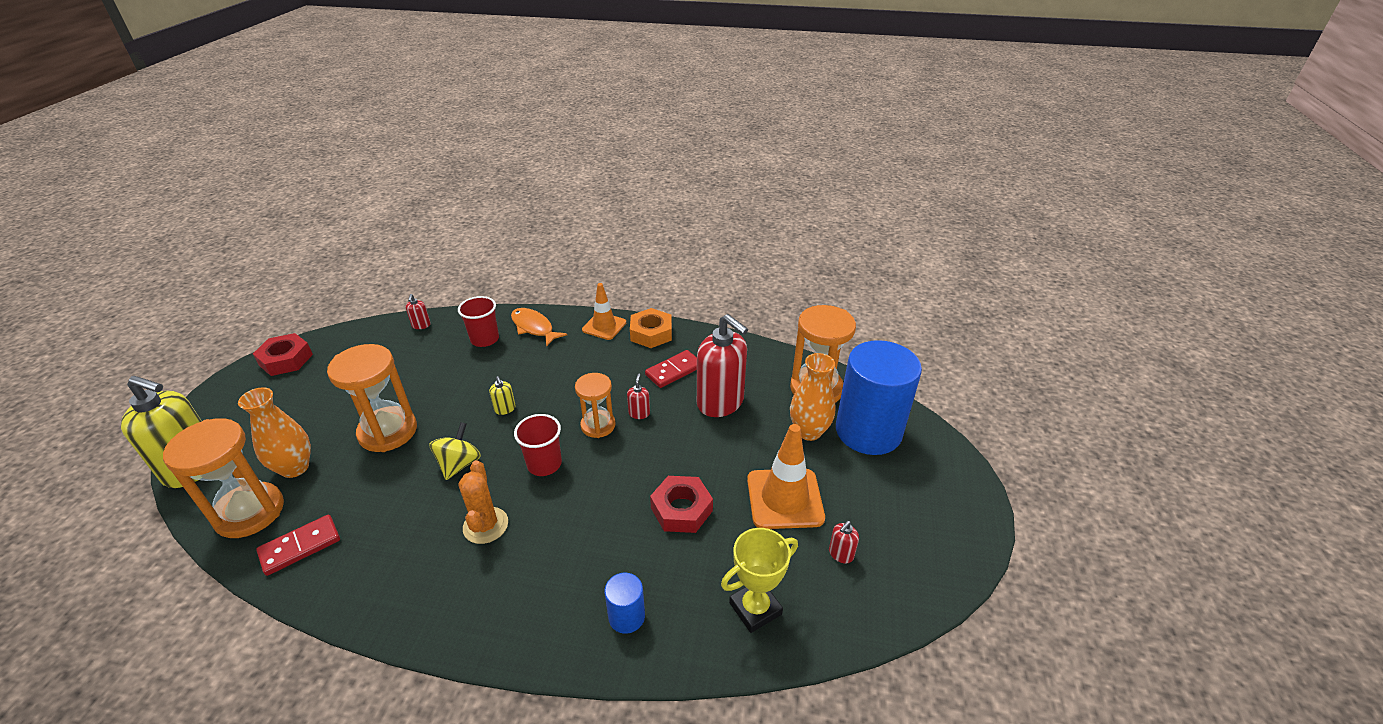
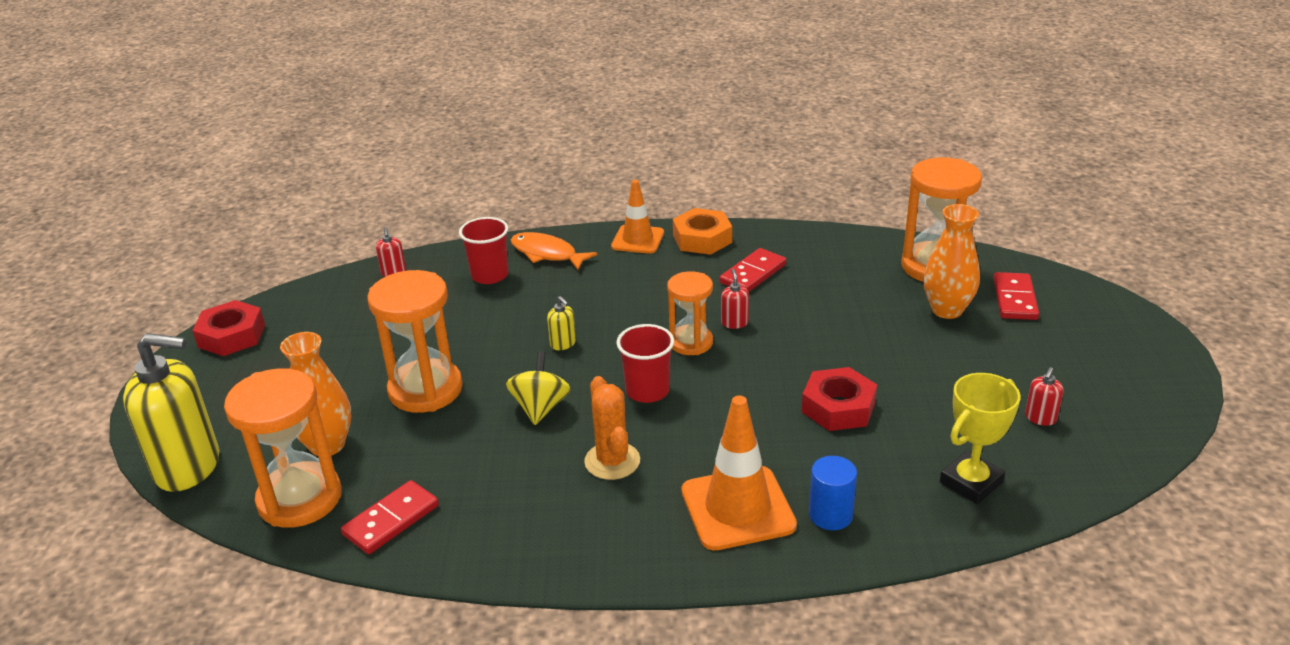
camera: 10 degrees left, 5 degrees down
red soap dispenser [697,314,748,417] -> none
orange traffic cone [747,424,825,529] -> orange traffic cone moved to [682,396,797,551]
blue cylinder [836,340,922,455] -> red domino [993,272,1039,320]

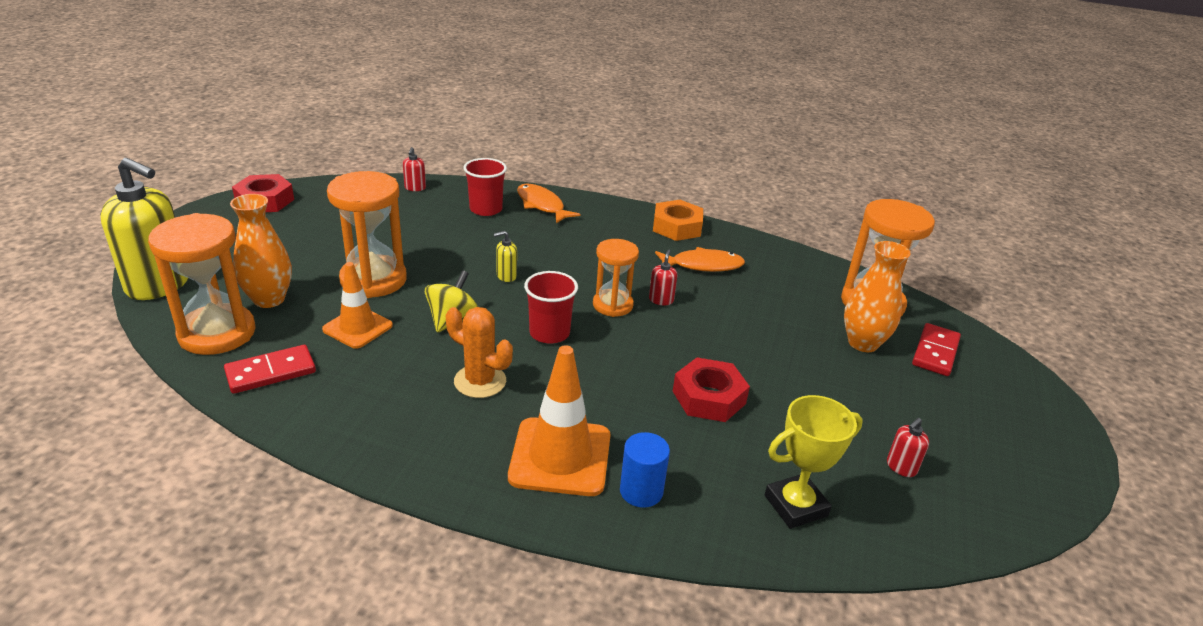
camera: 15 degrees right, 0 degrees up
yellow soap dispenser [547,296,576,350] -> yellow soap dispenser turned 90 degrees clockwise [494,231,517,282]
orange cactus [584,376,640,480] -> orange cactus turned 60 degrees counterclockwise [446,307,513,398]
orange traffic cone [611,180,664,254] -> orange traffic cone moved to [322,262,393,349]
red domino [720,248,786,292] -> orange fish [655,247,745,272]

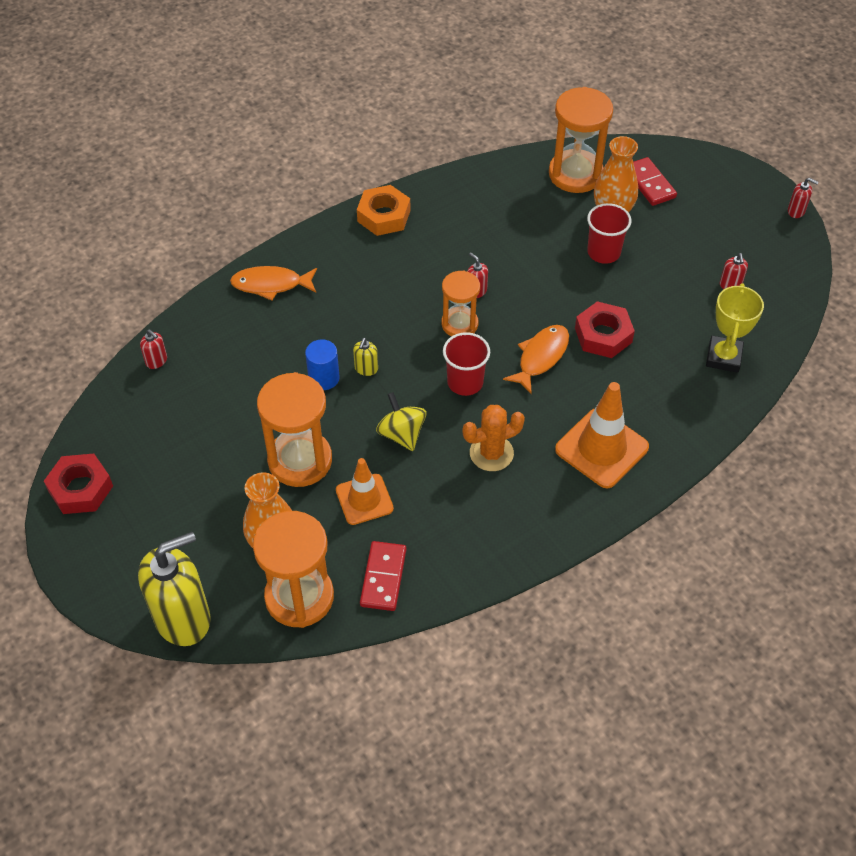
camera: 50 degrees left, 20 degrees up
red cup [464,158,507,216] -> red cup moved to [587,203,631,264]
blue cylinder [620,432,670,508] -> blue cylinder moved to [305,339,340,390]
orange fish [655,247,745,272] -> orange fish moved to [503,325,569,394]
none -> red soap dispenser [788,178,818,218]

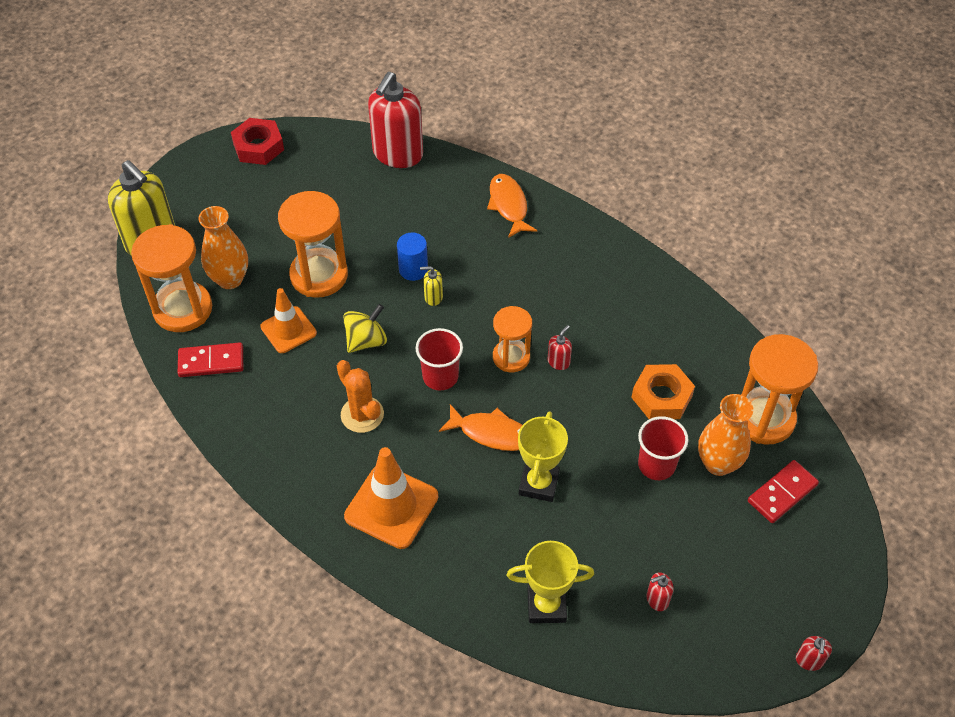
camera: 75 degrees right, 0 degrees up
red soap dispenser [140,329,167,369] -> red soap dispenser [368,72,423,168], size x2.48
orange nut [357,185,411,236] -> orange nut moved to [631,364,695,419]
red nut [575,301,635,358] -> yellow trophy [518,411,568,502]

